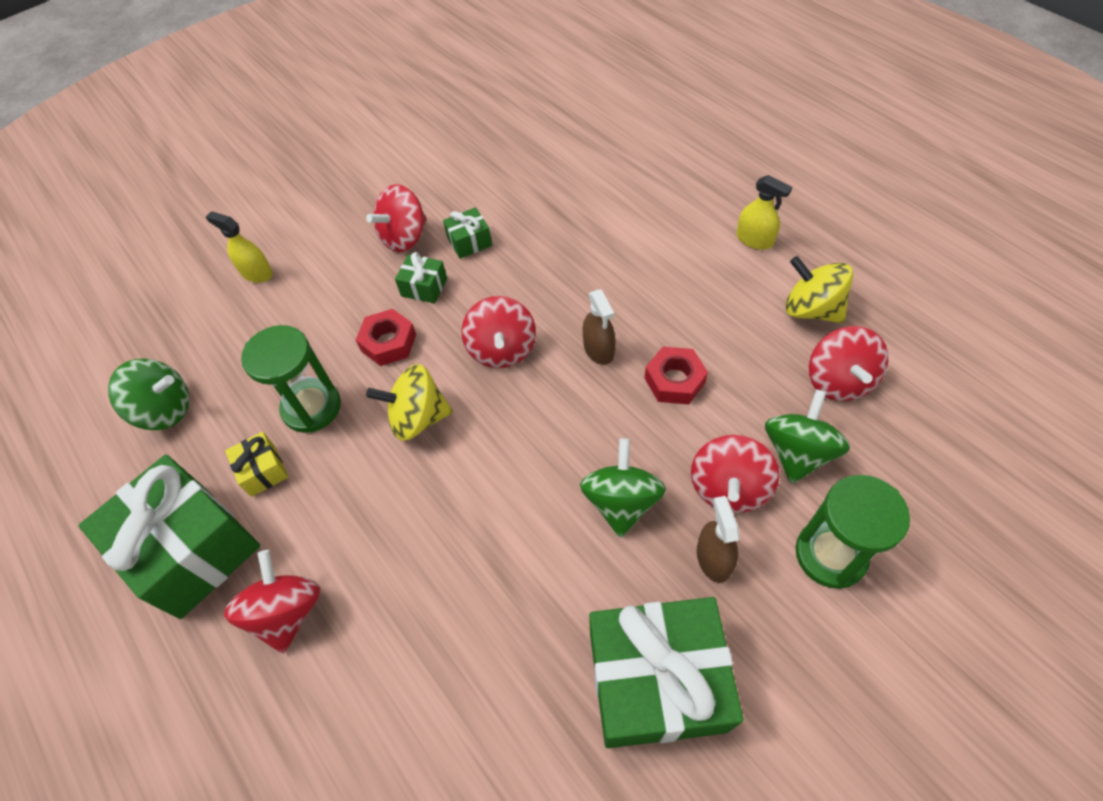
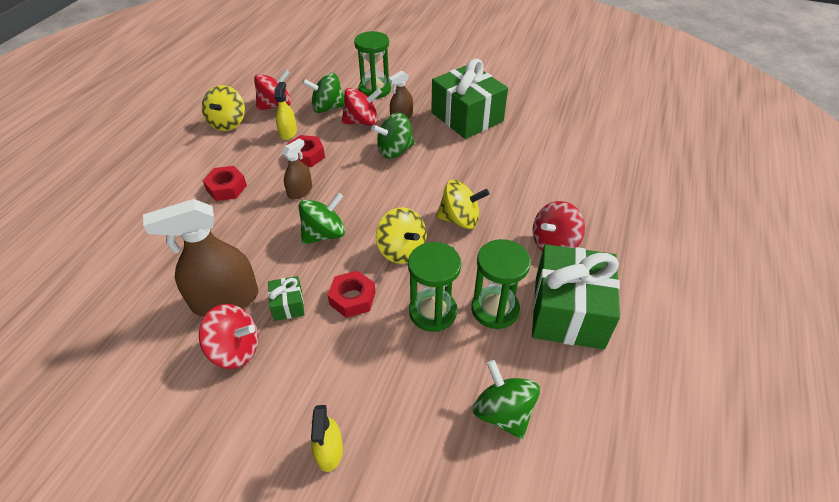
camera: 125 degrees left, 10 degrees down
yellow gift [225,432,288,497] -> green hourglass [472,239,531,329]
green gift [443,207,492,259] -> brown spray bottle [143,199,258,317]
red spinning top [461,296,536,368] -> green spinning top [299,192,345,245]
yellow spray bottle [737,175,792,250] -> yellow spray bottle moved to [274,82,297,140]
none -> red nut [202,166,247,201]
none -> yellow spinning top [436,180,489,229]

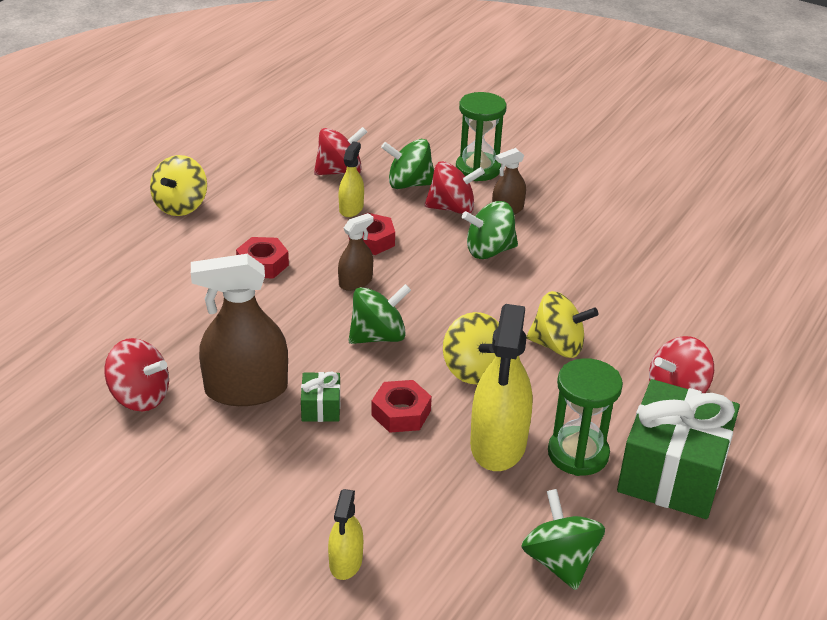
camera: 10 degrees right, 10 degrees down
red spinning top [199,304,258,369] -> red spinning top moved to [105,338,169,411]
yellow spinning top [202,85,245,131] -> yellow spinning top moved to [150,155,207,216]
green hourglass [408,242,461,332] -> yellow spray bottle [470,304,533,471]
green gift [431,59,508,139] -> none

